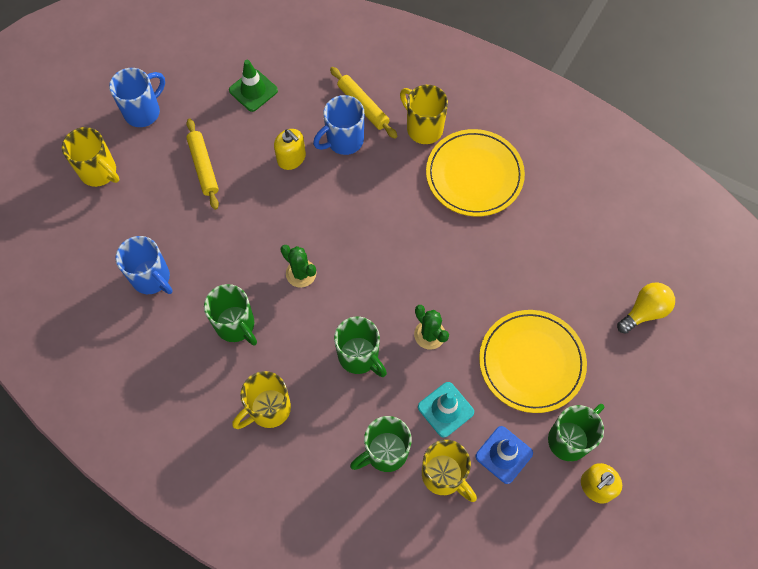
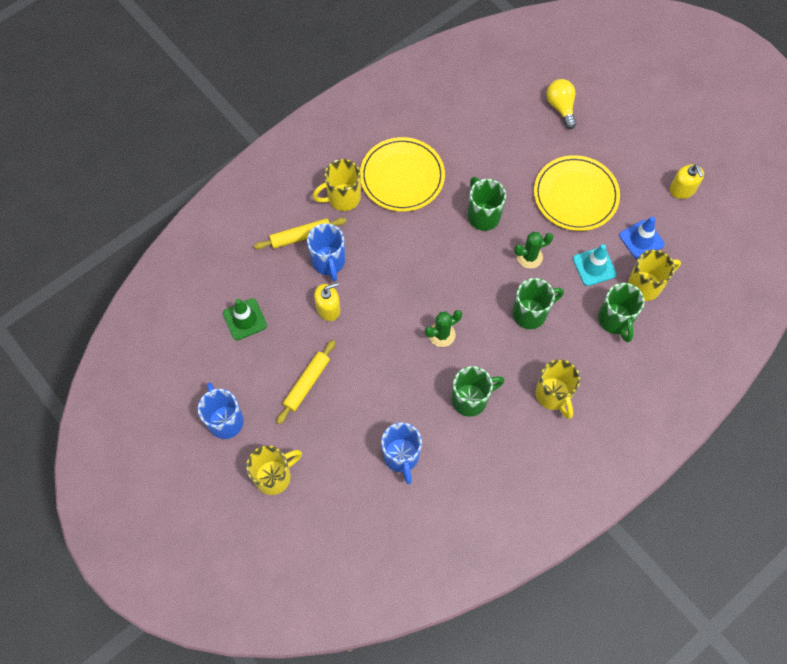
camera: 70 degrees left, 0 degrees up
blue mug [115,236,173,294] -> blue mug turned 105 degrees clockwise [381,423,422,484]
yellow rolling pin [186,119,219,210] -> yellow rolling pin turned 60 degrees counterclockwise [277,340,335,424]
green mug [548,404,604,461] -> green mug moved to [468,177,506,231]

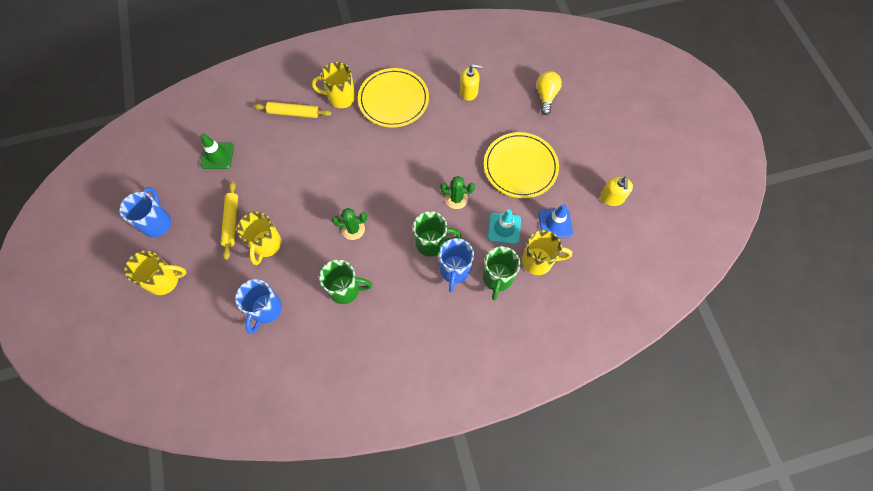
camera: 25 degrees right, 0 degrees up
yellow rolling pin [277,340,335,424] -> yellow rolling pin turned 60 degrees counterclockwise [221,181,238,260]
blue mug [307,223,345,282] -> blue mug moved to [439,238,474,292]
yellow soap dispenser [314,282,341,321] -> yellow soap dispenser moved to [460,64,482,101]
green mug [468,177,506,231] -> none
yellow mug [536,360,580,419] -> yellow mug moved to [237,212,282,265]

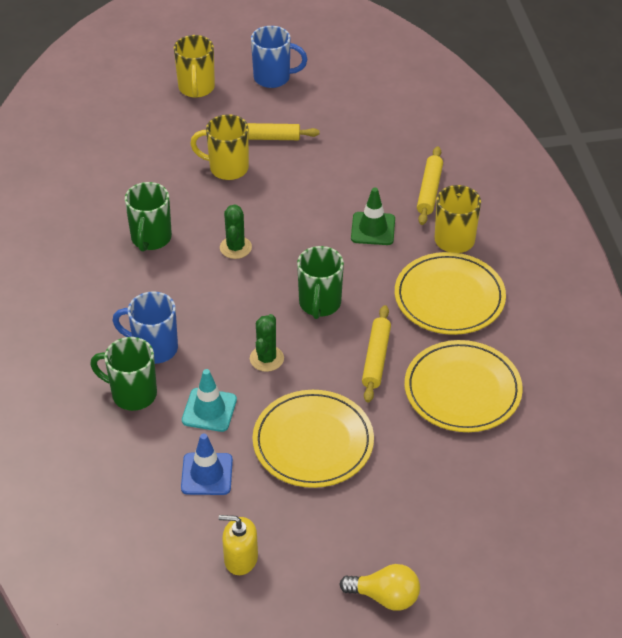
camera: 95 degrees right, 20 degrees down
green traffic cone [200,133,234,169] -> green traffic cone moved to [351,187,395,245]
blue mug [235,279,282,334] -> none
green mug [413,211,461,257] -> green mug moved to [297,246,344,319]
yellow soap dispenser [460,64,482,101] -> yellow plate [405,340,523,432]
yellow mug [522,230,572,275] -> none
yellow light bulb [536,71,562,115] -> yellow light bulb moved to [340,564,420,610]
none -> yellow rolling pin [362,305,391,403]

